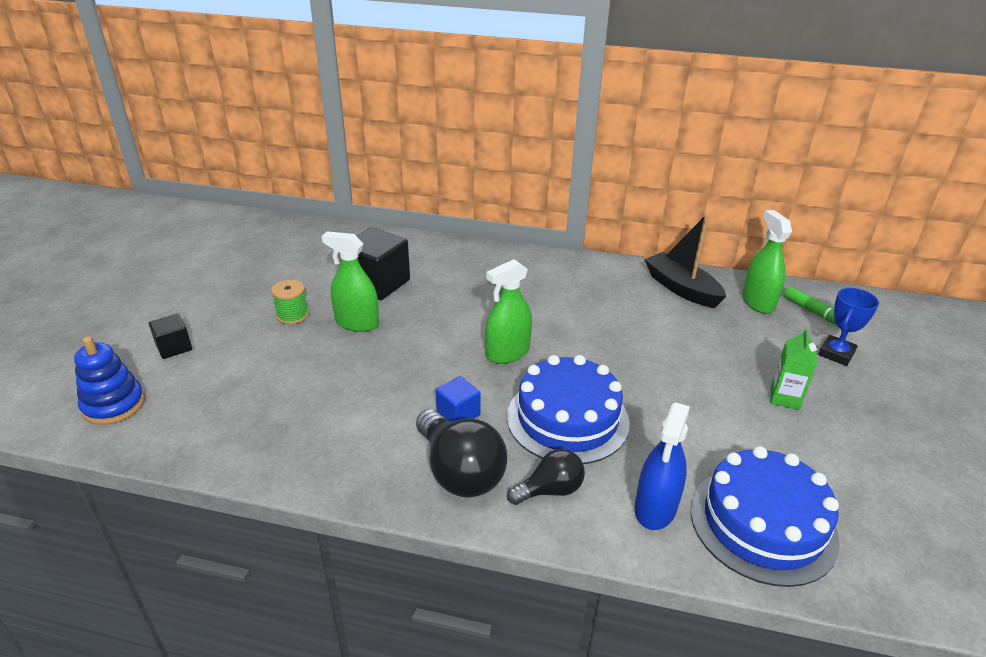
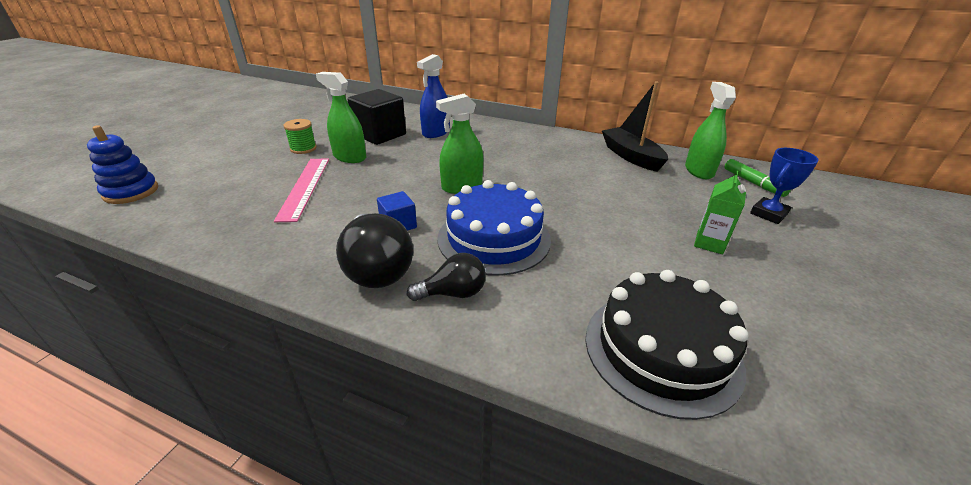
camera: 10 degrees right, 0 degrees up
black cube [149,314,192,359] -> none
blue spray bottle [635,402,690,530] -> blue spray bottle moved to [417,54,450,138]
blue cake [690,446,840,587] -> black cake [585,270,749,420]
none -> pink ruler [274,159,329,222]

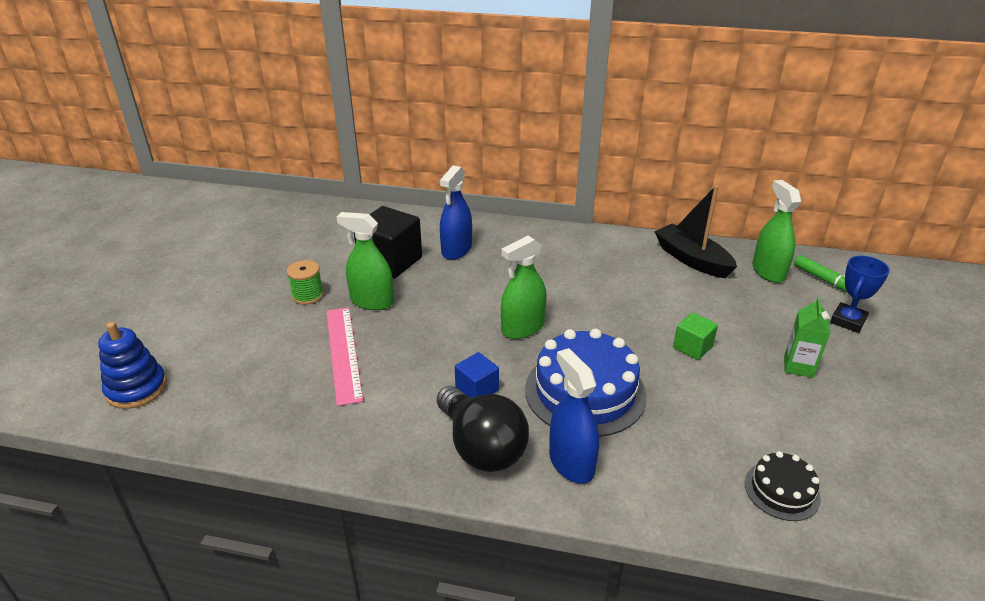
camera: 10 degrees left, 0 degrees up
black light bulb [407,253,486,301] -> blue spray bottle [549,348,599,484]
black cake [585,270,749,420] -> black cake [745,451,821,521], size x0.52
none -> green cube [673,313,718,360]

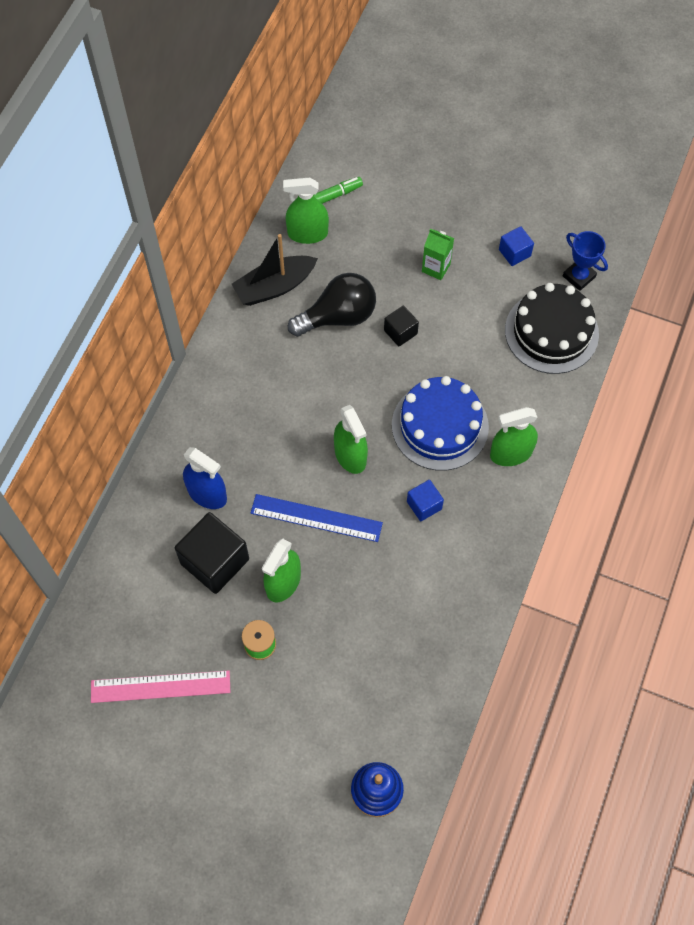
camera: 80 degrees left, 30 degrees up
pink ruler [327,307,363,406] -> pink ruler moved to [91,670,230,703]
black light bulb [437,386,529,472] -> black light bulb moved to [288,273,376,337]
blue spray bottle [549,348,599,484] -> green spray bottle [490,407,538,466]
green cube [673,313,718,360] -> black cube [384,306,419,347]
black cake [745,451,821,521] -> black cake [505,283,599,374], size x1.94
blue trophy [830,256,890,333] -> blue trophy moved to [563,231,608,291]
none -> blue ruler [251,494,383,542]
none -> blue cube [499,226,534,266]

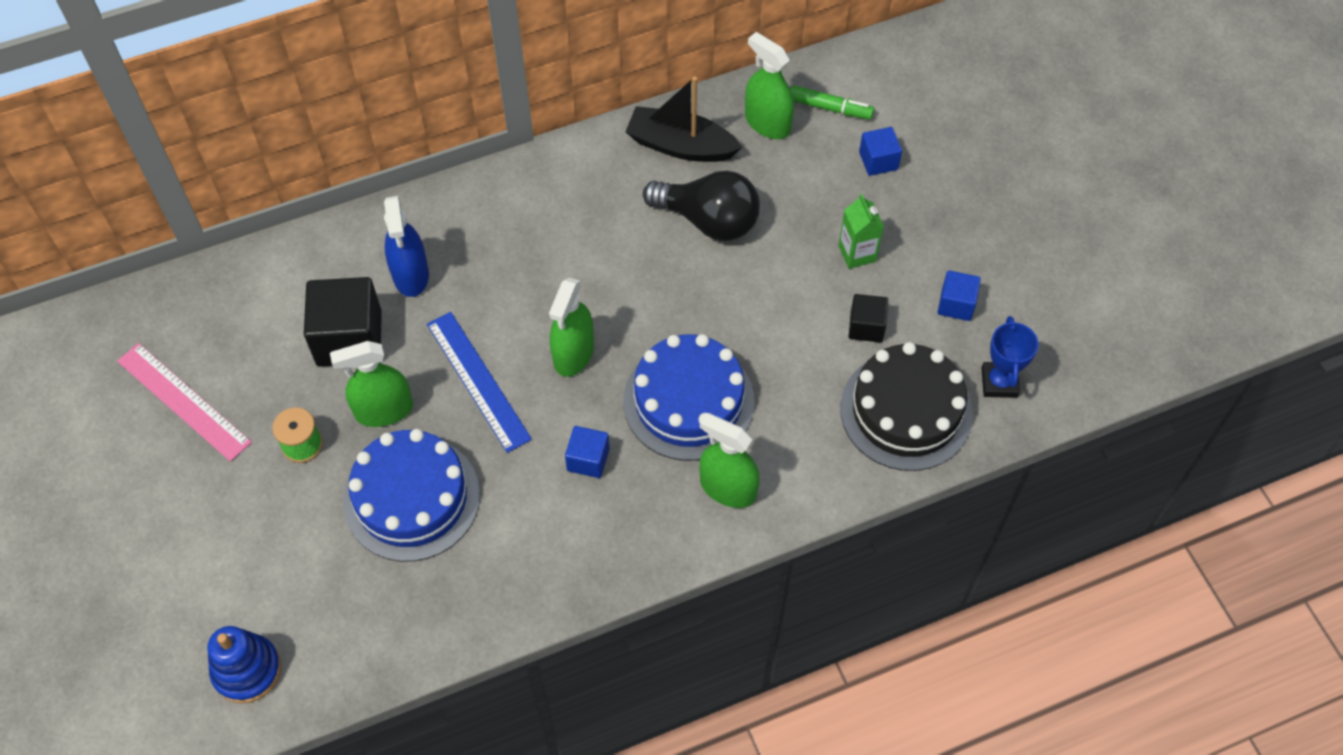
camera: 45 degrees right, 5 degrees down
black cube [384,306,419,347] -> black cube moved to [849,294,888,342]
none -> blue cake [343,429,480,562]
none -> blue cube [859,127,902,176]

